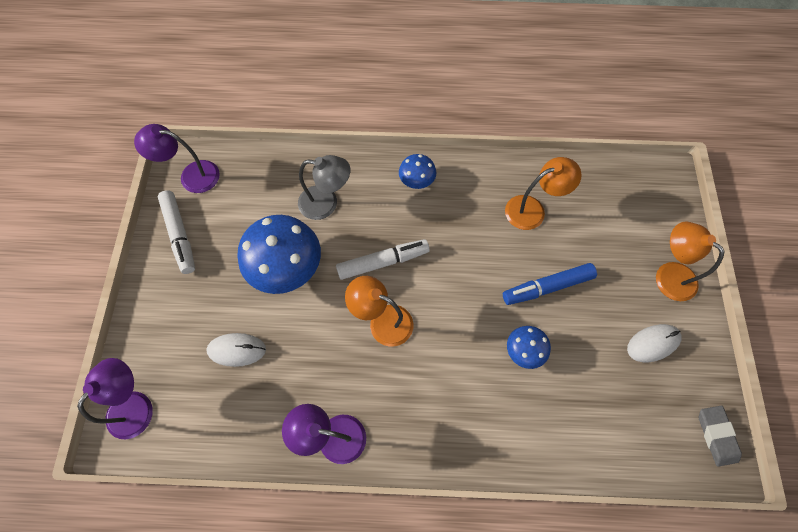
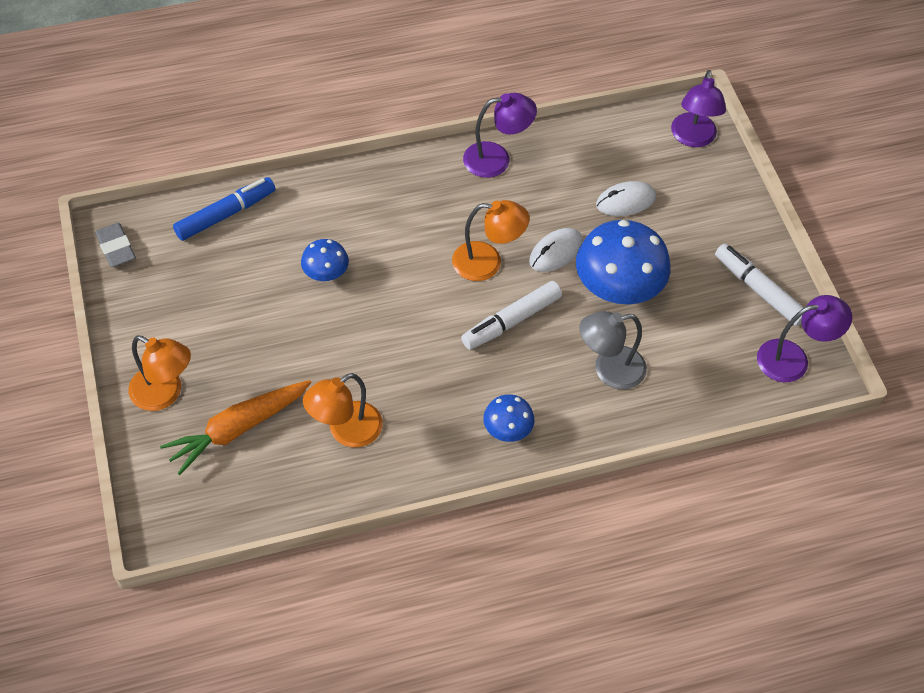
camera: 160 degrees right, 10 degrees down
blue marker [503,263,597,305] -> blue marker moved to [173,177,275,241]
white mouse [627,324,682,362] -> white mouse moved to [529,228,583,272]
none -> orange carrot [160,380,312,475]

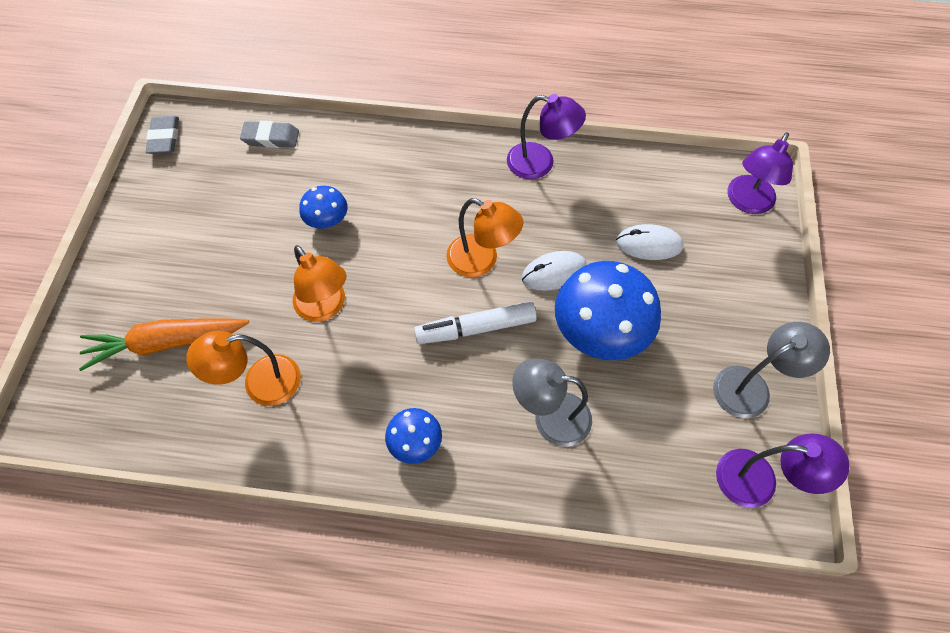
camera: 25 degrees right, 5 degrees up
orange lamp [128,335,191,411] -> orange lamp moved to [293,245,347,322]
blue marker [173,177,275,241] -> grey eraser [240,121,299,148]
white marker [715,243,804,326] -> grey lamp [713,322,830,418]

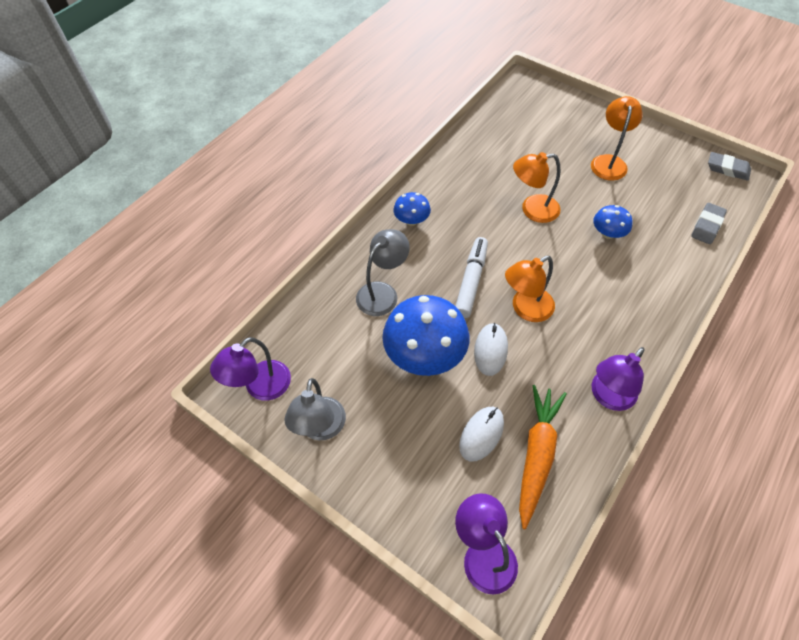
camera: 120 degrees right, 5 degrees down
orange carrot [79,319,249,371] -> orange carrot moved to [519,385,567,529]
orange lamp [186,331,301,406] -> orange lamp moved to [591,96,643,181]

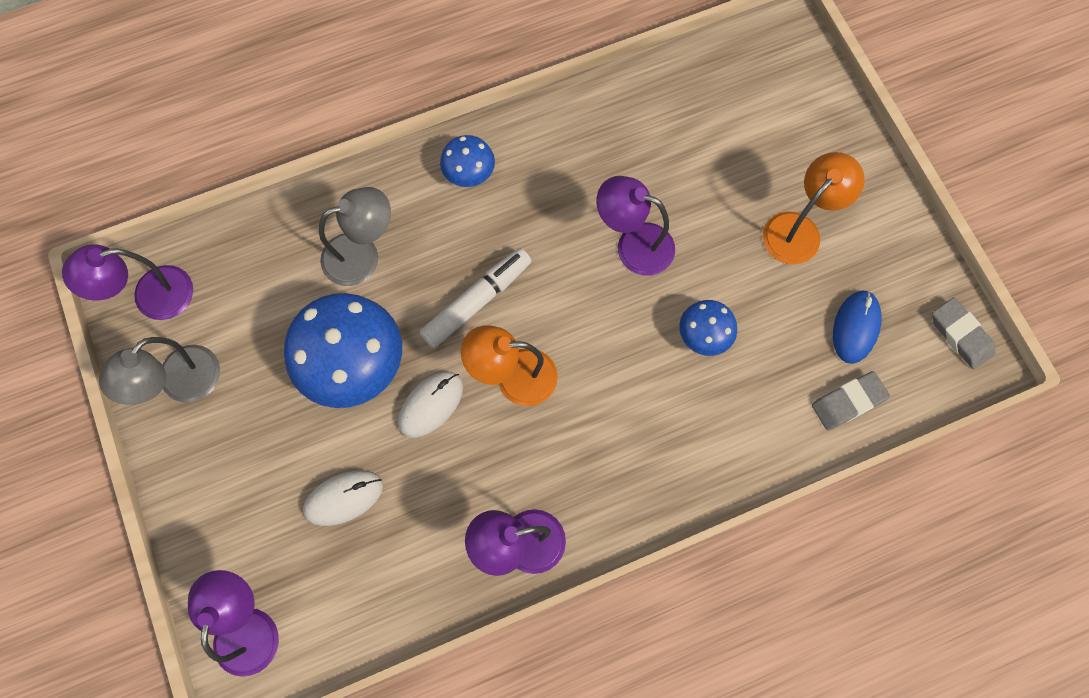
camera: 30 degrees right, 15 degrees up
orange lamp [513,152,561,223] -> purple lamp [596,176,675,276]
orange carrot [519,385,567,529] -> none
none -> blue mouse [833,291,882,364]

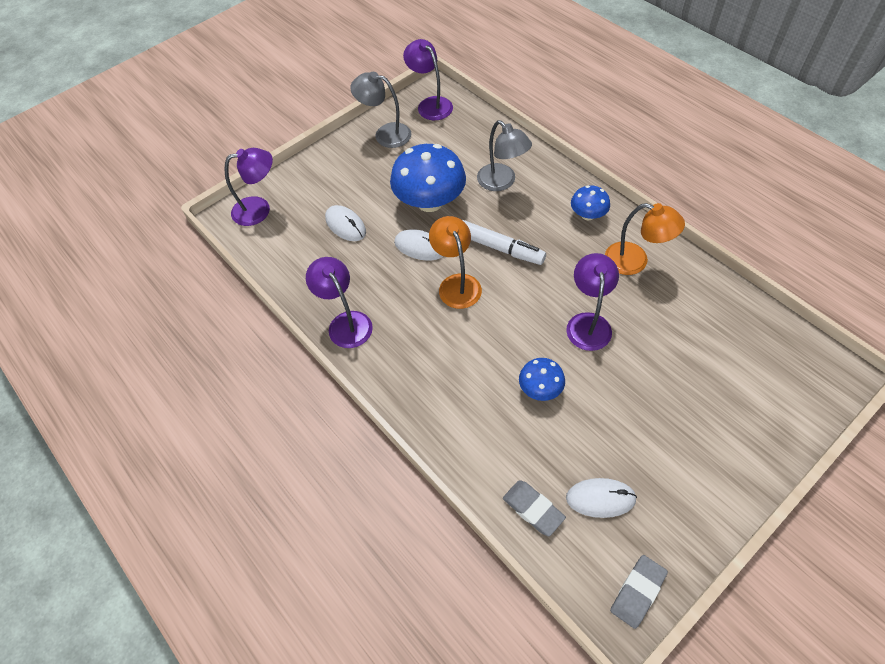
camera: 75 degrees right, 15 degrees down
orange lamp [763,152,865,265] -> orange lamp moved to [605,203,685,275]
blue mouse [833,291,882,364] -> white mouse [566,478,637,518]

